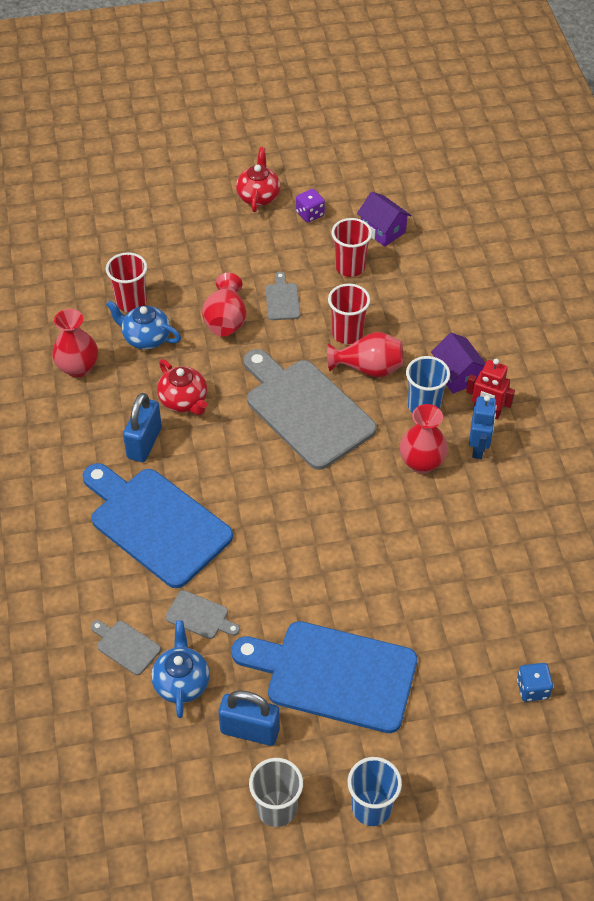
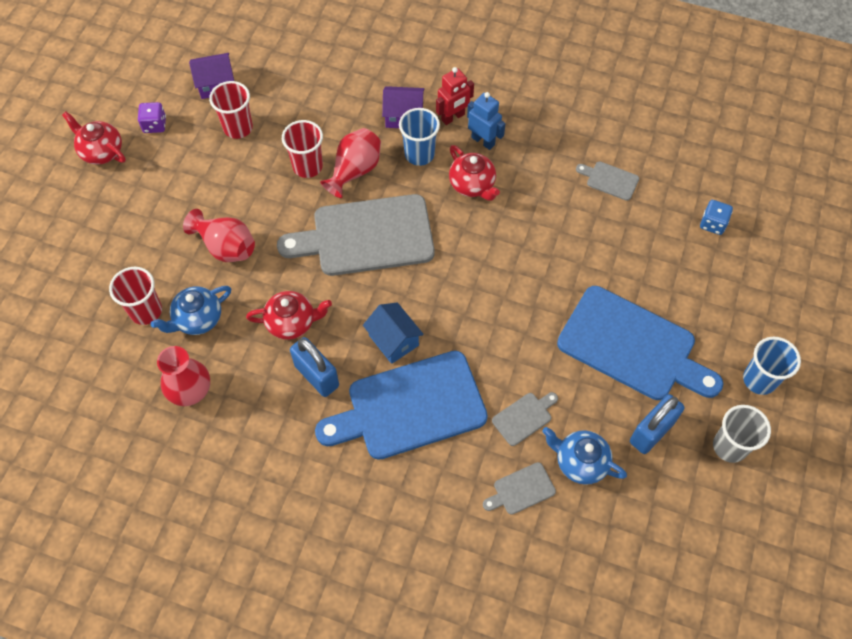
camera: 60 degrees left, 10 degrees up
blue cutting board [231,621,417,733] -> blue cutting board turned 105 degrees counterclockwise [557,286,723,400]
grey cutting board [265,272,300,320] -> grey cutting board moved to [576,162,639,201]
red vase [400,404,448,473] -> red teapot [449,145,500,201]
none -> blue house [363,303,424,364]

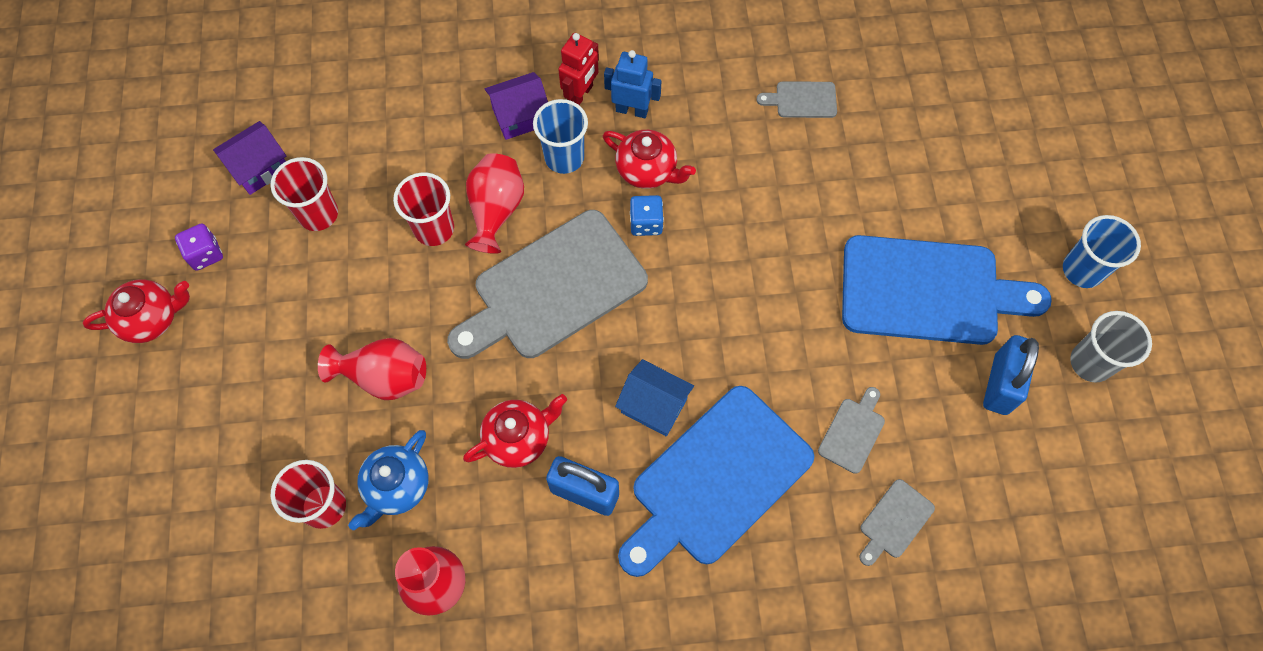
camera: 25 degrees left, 5 degrees up
red teapot [62,112,126,165] -> red teapot turned 150 degrees clockwise [83,279,190,343]
blue teapot [542,427,627,485] -> none
blue dice [700,200,733,235] -> blue dice moved to [630,195,664,236]

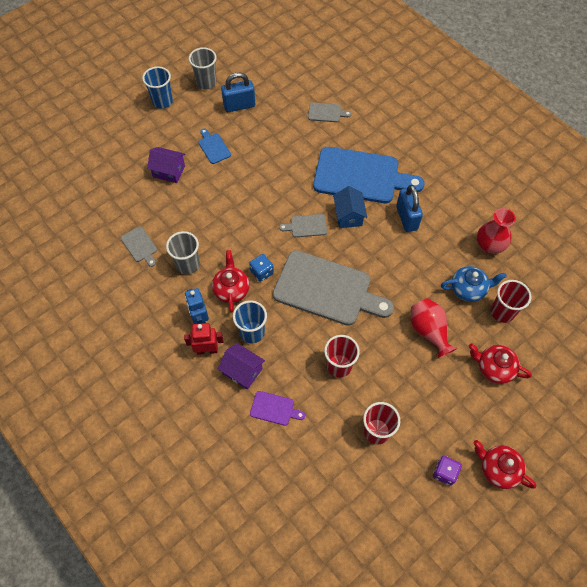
camera: 125 degrees left, 5 degrees down
purple house [213,121,286,195] -> purple house moved to [147,147,185,183]
red teapot [463,394,567,468] -> red teapot moved to [469,343,532,384]
red vase [465,153,524,254] -> none
grey cutting board [818,387,885,474] -> grey cutting board moved to [279,214,327,237]
blue cutting board [842,235,1052,345] -> blue cutting board [198,128,231,164], size x0.42
none -> grey cup [166,231,200,274]
none -> purple cutting board [250,391,305,426]

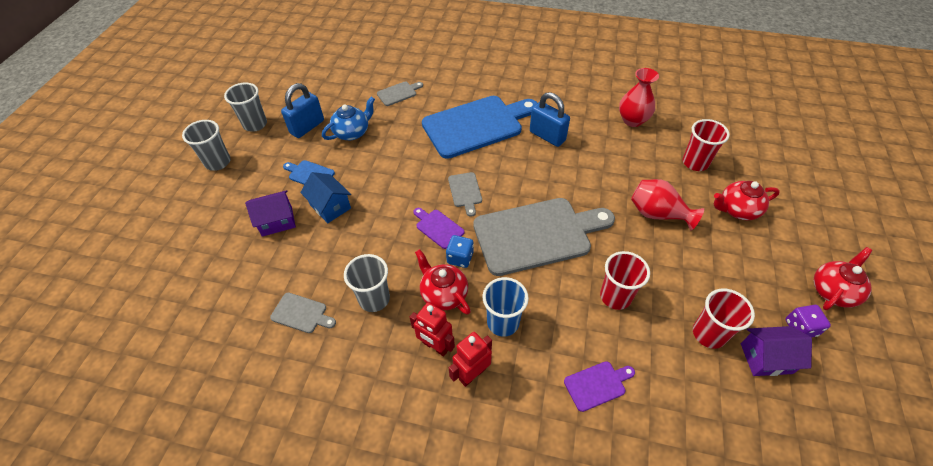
camera: 35 degrees left, 10 degrees down
blue cup [142,66,173,109] -> grey cup [182,120,231,171]
blue robot [185,288,209,324] -> red robot [410,302,455,356]
purple house [218,343,265,390] -> purple house moved to [741,326,812,376]
grey cutting board [279,214,327,237] -> grey cutting board turned 60 degrees counterclockwise [448,172,482,217]
blue house [333,186,367,228] -> blue house moved to [300,172,351,223]
blue teapot [441,266,507,302] -> blue teapot moved to [322,97,375,140]
red teapot [474,440,536,489] -> red teapot turned 135 degrees clockwise [814,247,872,310]
none -> purple cutting board [413,208,465,249]

